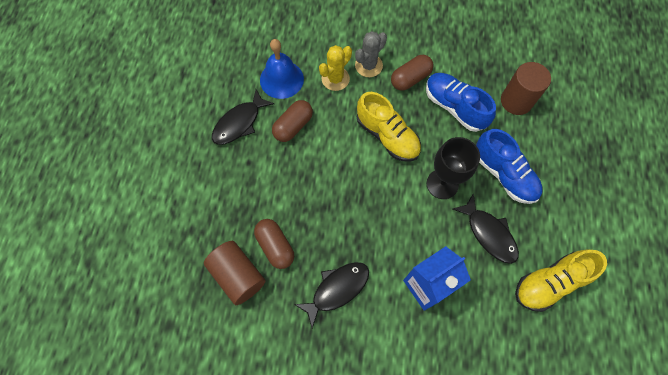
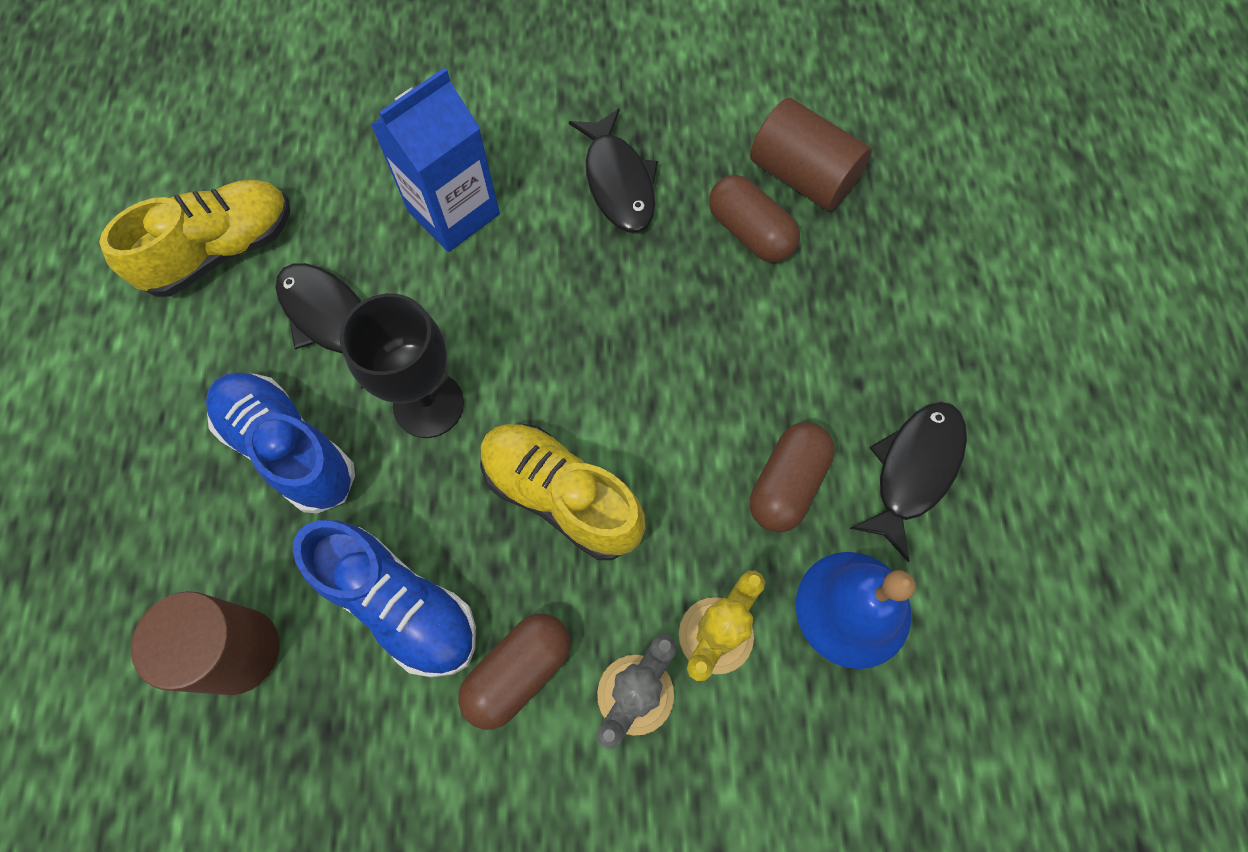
camera: 170 degrees right, 0 degrees up
black fish [294,262,369,328] -> black fish turned 60 degrees counterclockwise [569,109,658,232]

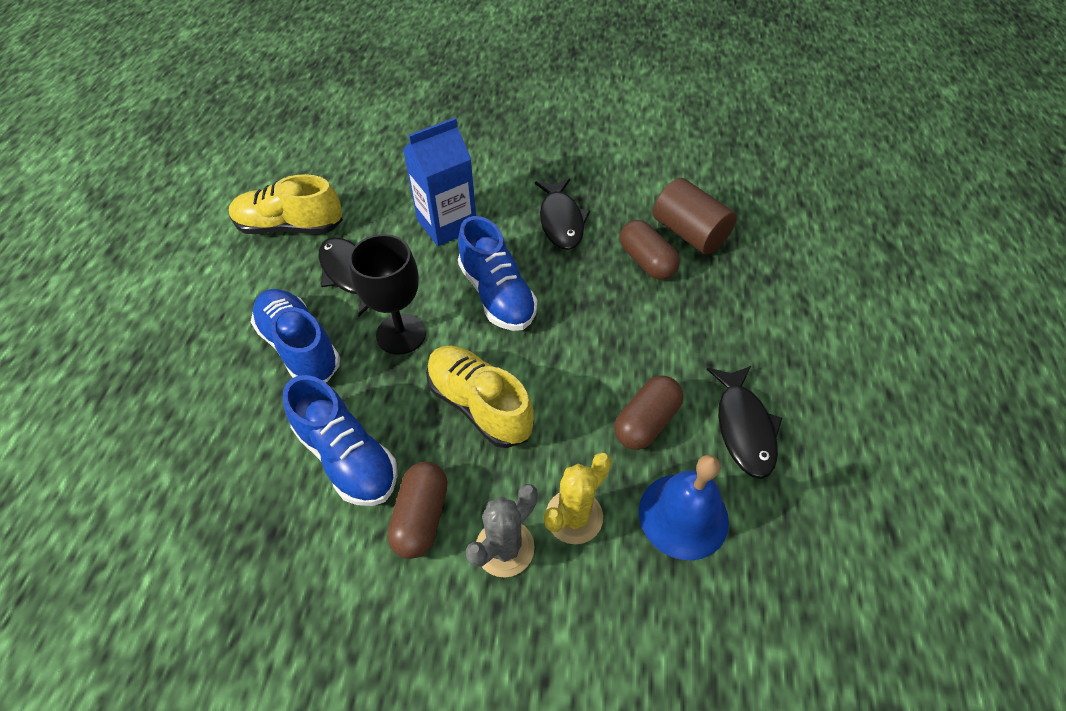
camera: 10 degrees right, 15 degrees down
yellow shoe [99,180,290,297] -> yellow shoe turned 150 degrees counterclockwise [229,174,343,234]
brown cylinder [131,591,279,695] -> none
brown capsule [458,613,570,730] -> brown capsule turned 45 degrees counterclockwise [387,462,448,559]
black fish [849,402,967,562] -> black fish turned 135 degrees clockwise [707,366,782,479]
none -> blue shoe [458,216,538,331]

